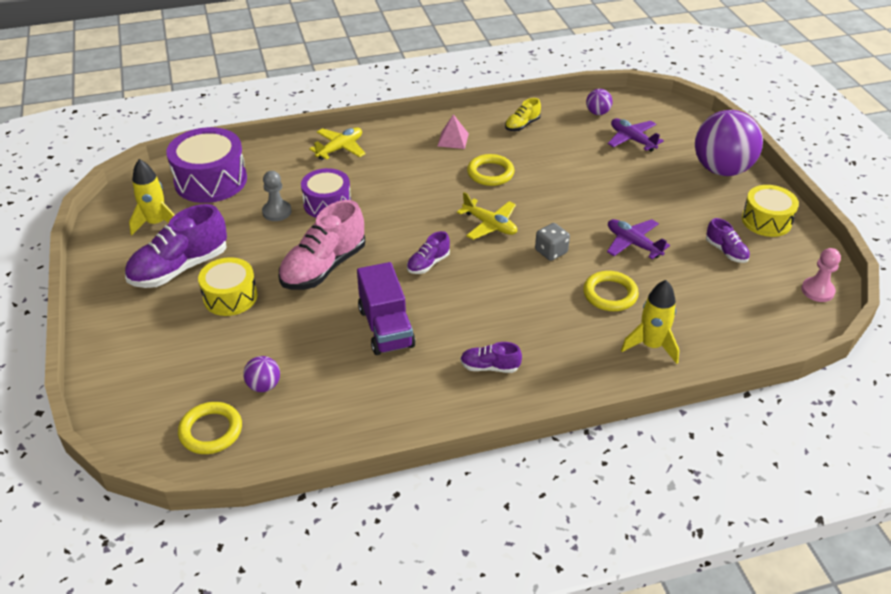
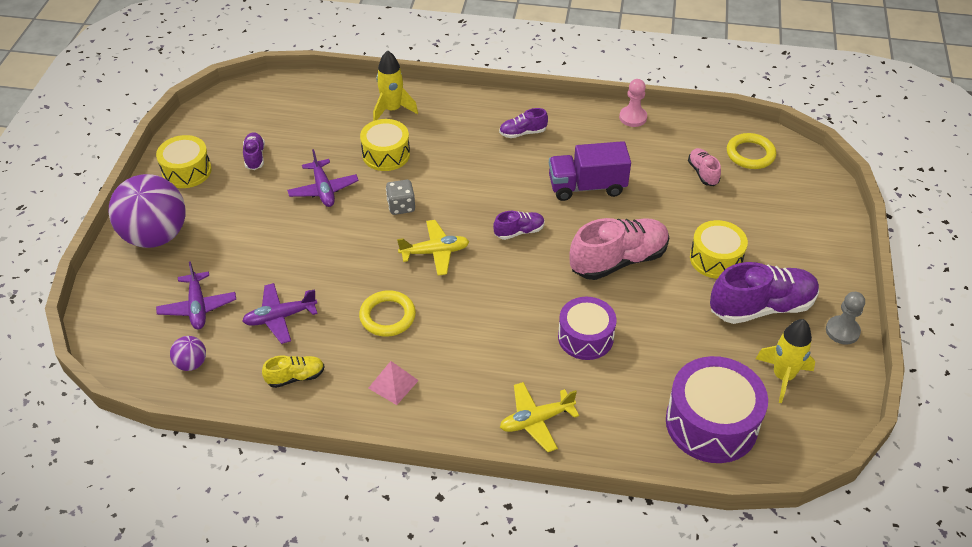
camera: 155 degrees left, 5 degrees up
purple ball [243,356,280,392] -> pink shoe [688,148,721,186]
grey pawn [262,171,292,221] -> grey pawn moved to [826,292,865,345]
purple truck [357,262,415,355] -> purple truck turned 105 degrees counterclockwise [549,141,631,201]
yellow plane [457,192,517,240] -> yellow plane turned 105 degrees clockwise [397,220,469,276]
purple shoe [460,342,522,373] -> purple shoe turned 135 degrees clockwise [499,108,548,138]
yellow ring [583,271,639,311] -> yellow drum [360,119,410,171]
pink pawn [801,248,841,302] -> pink pawn moved to [619,79,647,127]
none -> purple plane [242,283,318,344]

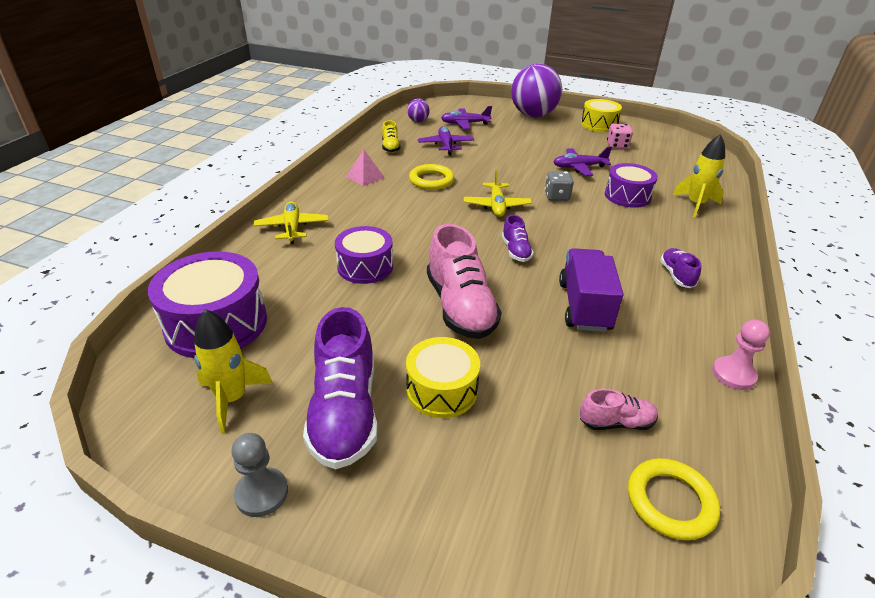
camera: 100 degrees right, 10 degrees down
purple shoe [243,132,265,170] -> pink dice [607,124,633,149]
yellow drum [360,119,410,171] -> purple drum [605,163,658,208]

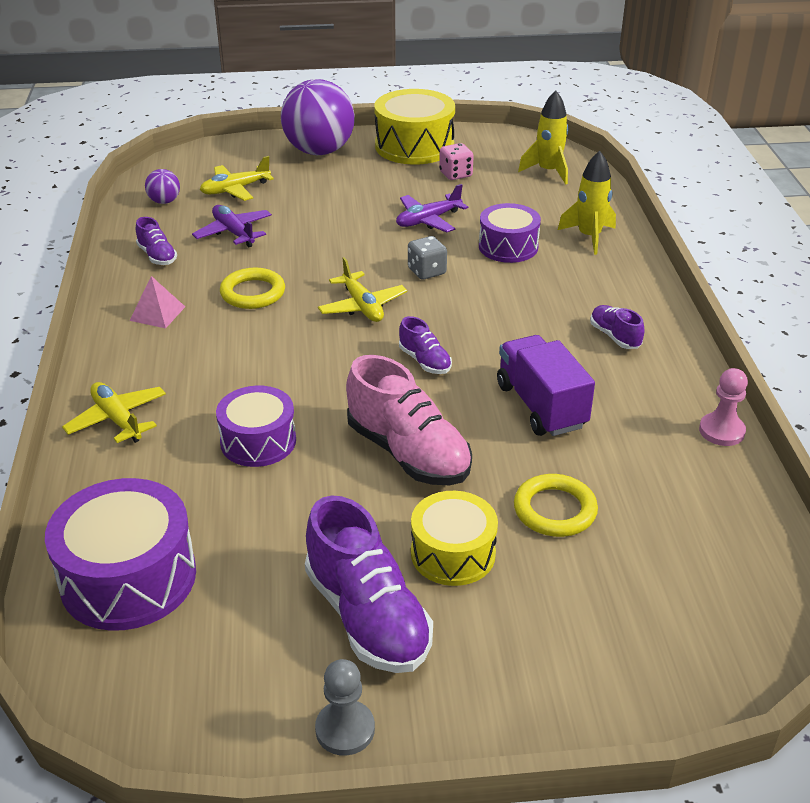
camera: 25 degrees left, 0 degrees up
yellow rocket [194,309,273,433] -> yellow rocket moved to [518,91,568,185]
yellow shoe [382,120,401,153] -> purple shoe [136,217,177,265]
purple plane [441,106,492,129] -> yellow plane [200,156,274,201]
pink shoe [580,389,658,430] -> none
yellow drum [581,99,622,132] -> yellow drum [375,89,455,164], size x1.54
yellow ring [628,458,720,540] -> yellow ring moved to [514,474,598,537]

